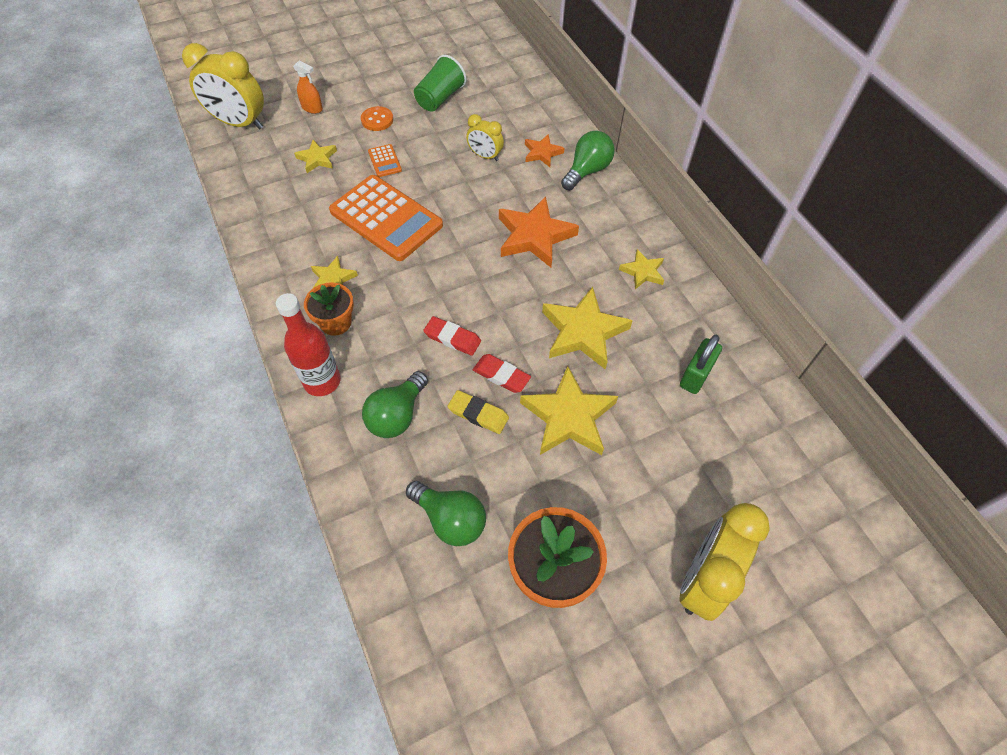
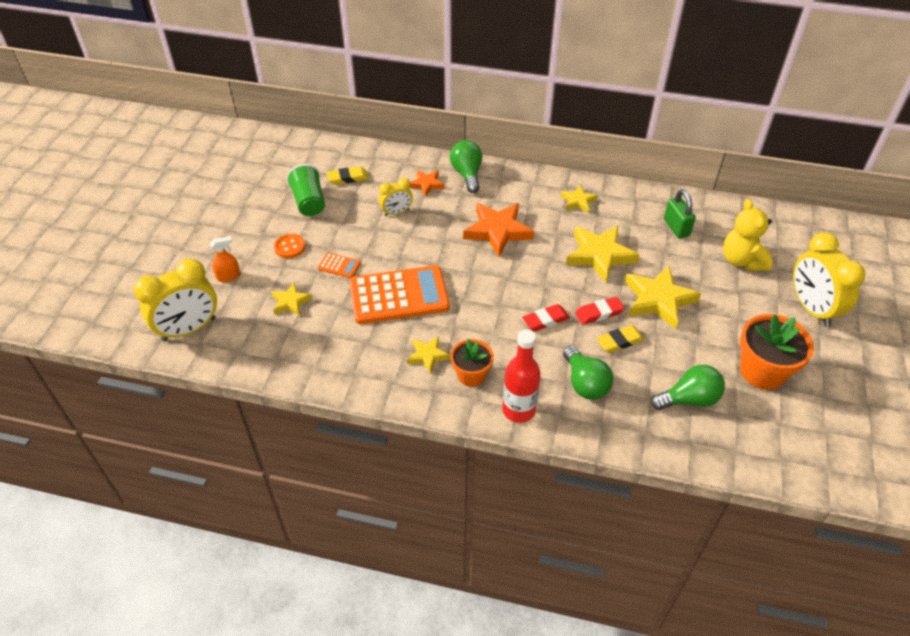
camera: 50 degrees left, 10 degrees down
none -> yellow eraser [327,167,369,185]
none -> yellow teddy bear [723,199,772,271]

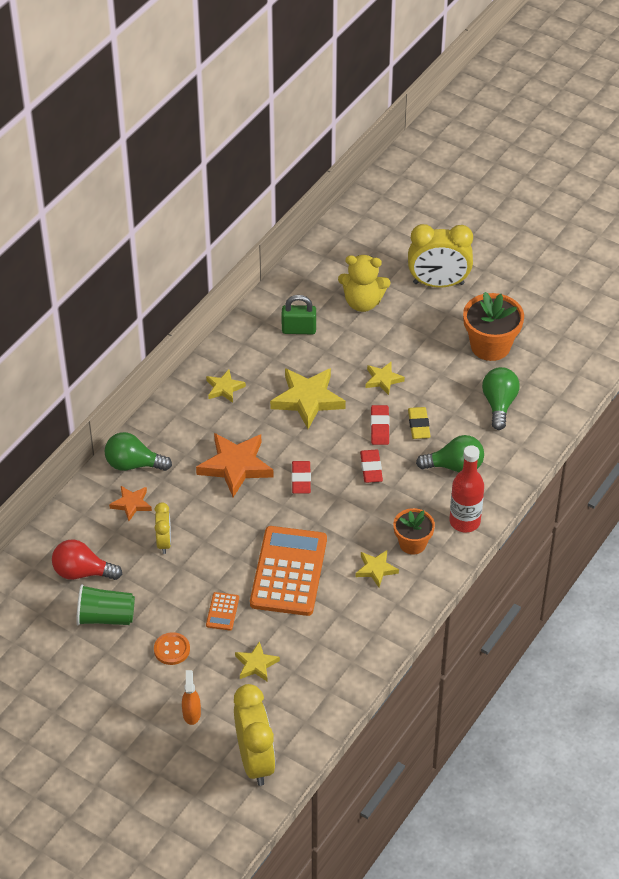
camera: 70 degrees left, 0 degrees up
orange calculator [318,253,361,278] -> orange calculator turned 150 degrees clockwise [206,592,239,630]
yellow eraser [327,167,369,185] -> red light bulb [52,540,122,580]
yellow star [625,266,701,330] -> yellow star [366,362,405,395], size x0.54
none -> red eraser [292,461,311,494]

